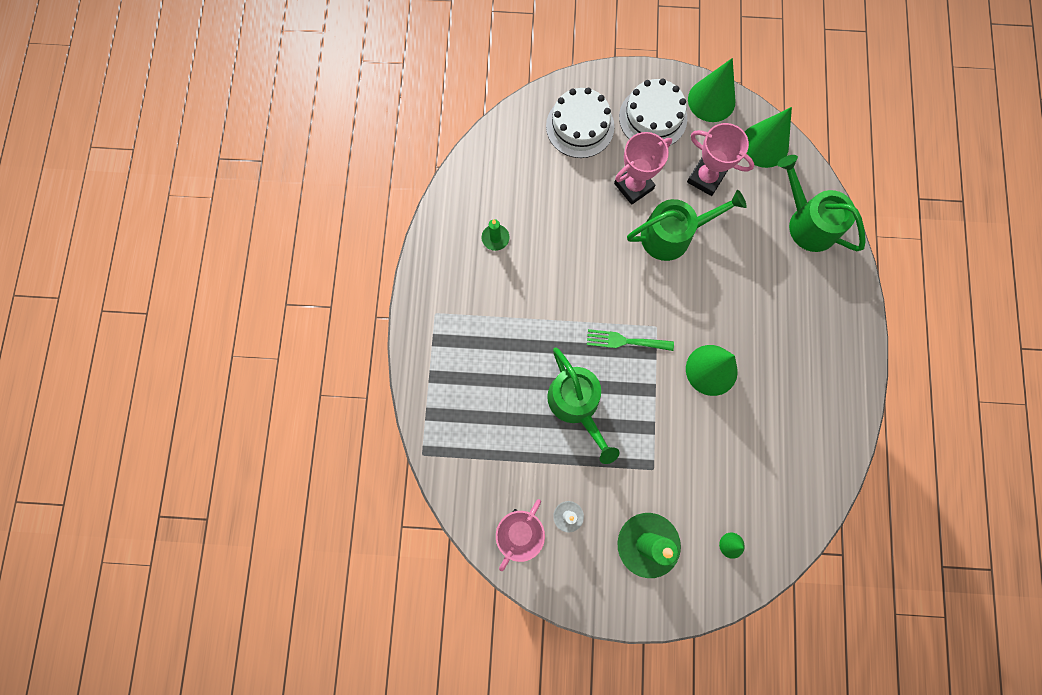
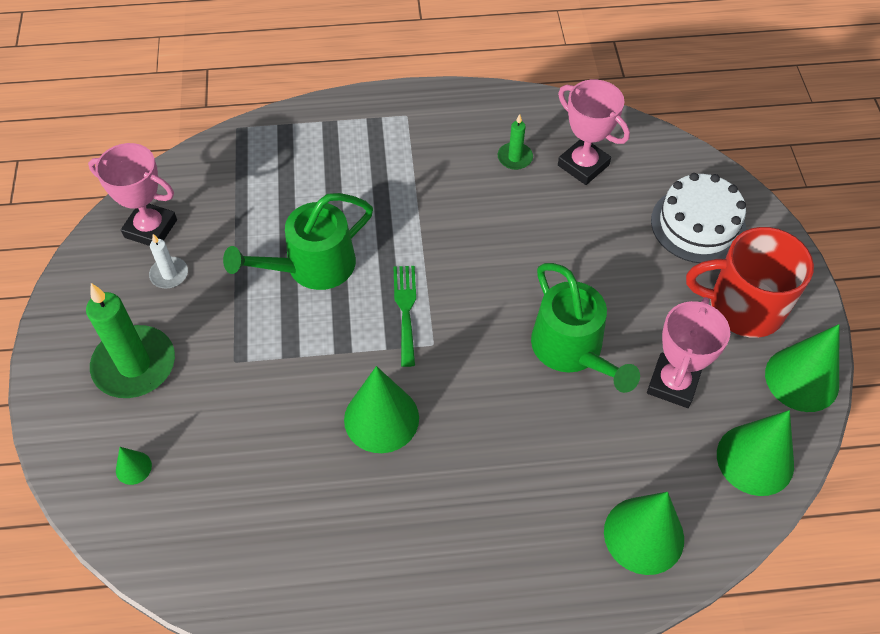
camera: 80 degrees right, 20 degrees down
pink trophy [614,132,672,205] -> pink trophy moved to [558,79,630,185]
white cake [619,78,687,146] -> red mug [686,227,814,338]
green watering can [777,155,866,252] -> green cone [604,492,684,575]

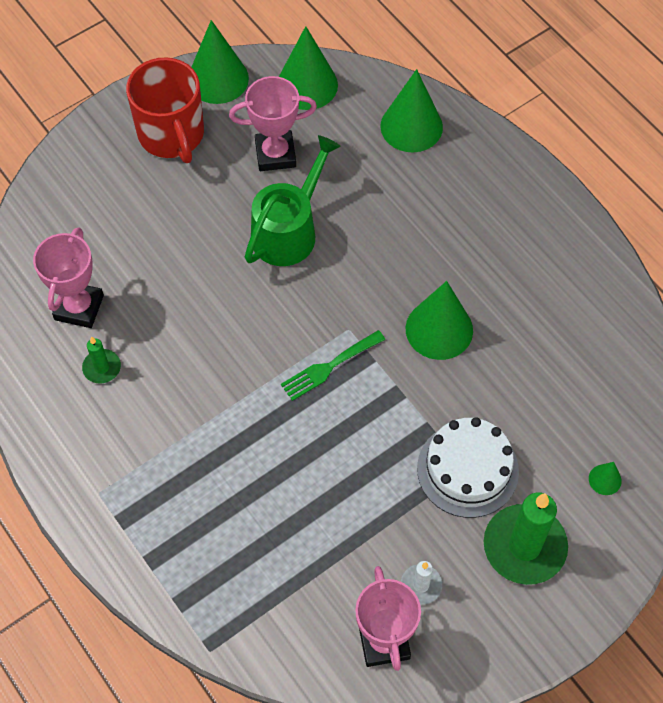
camera: 120 degrees left, 5 degrees up
green watering can [223,193,373,290] -> none
white cake [651,173,746,263] -> white cake moved to [417,417,519,518]

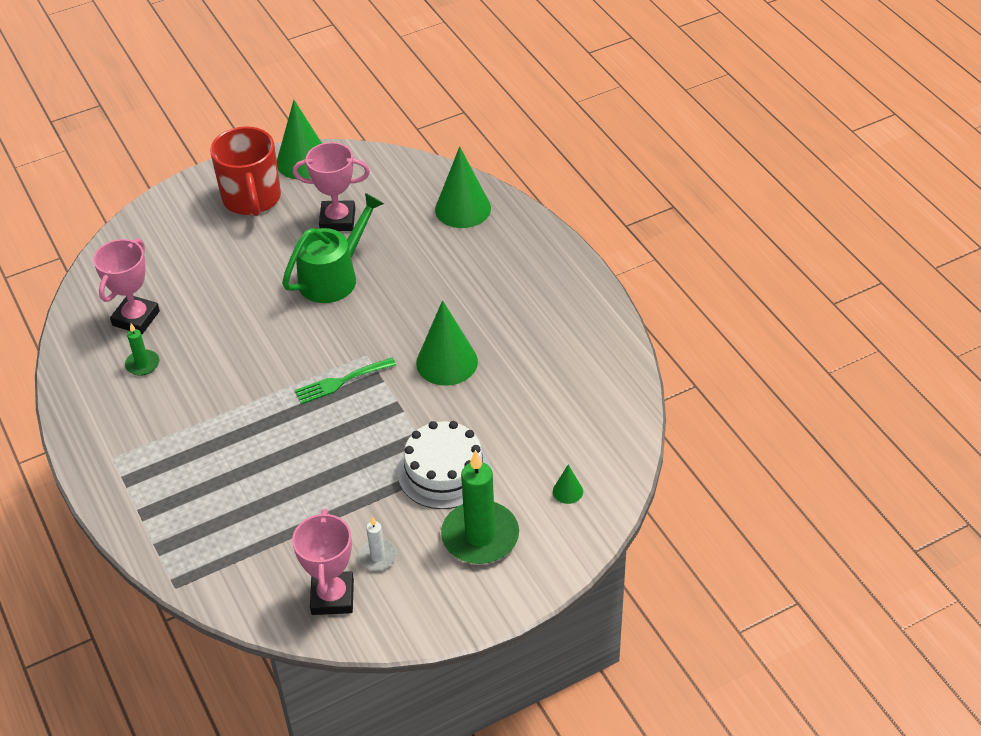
camera: 10 degrees right, 15 degrees down
green cone [279,26,338,110] -> none

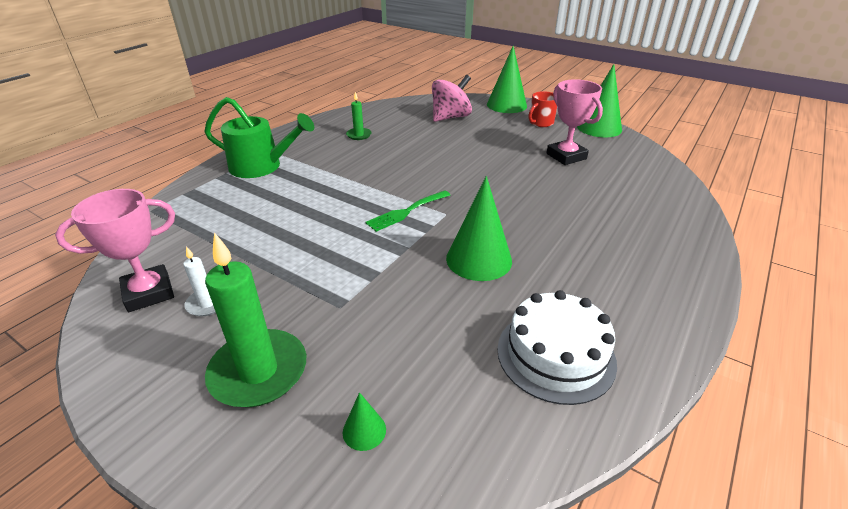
camera: 60 degrees right, 10 degrees down
pink trophy [93,239,160,334] -> none
red mug [210,126,281,216] -> red mug [528,91,557,127], size x0.53
green watering can [282,193,384,303] -> green watering can moved to [205,97,314,178]
green fork [294,358,396,404] -> green fork turned 75 degrees counterclockwise [365,190,450,232]
white cake [398,421,491,509] -> white cake moved to [497,290,617,405]
green cone [435,146,491,228] -> green cone moved to [487,46,527,113]
none -> pink spinning top [432,75,472,122]

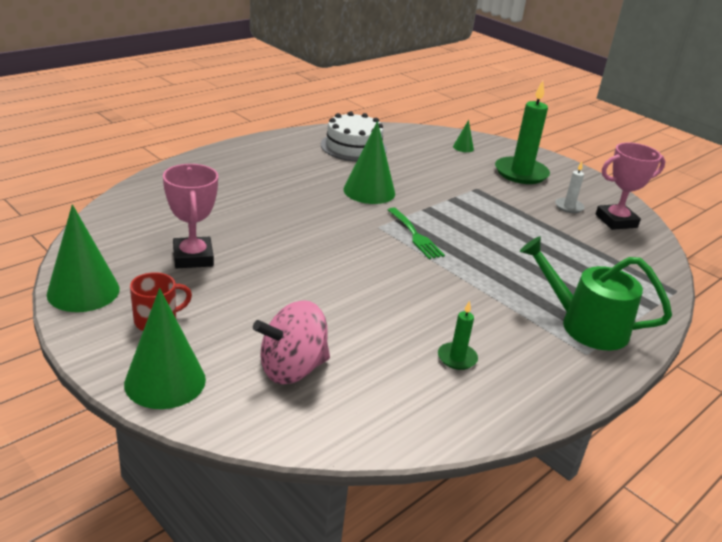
camera: 170 degrees left, 5 degrees down
green fork [365,190,450,232] -> green fork turned 90 degrees clockwise [388,208,445,259]

